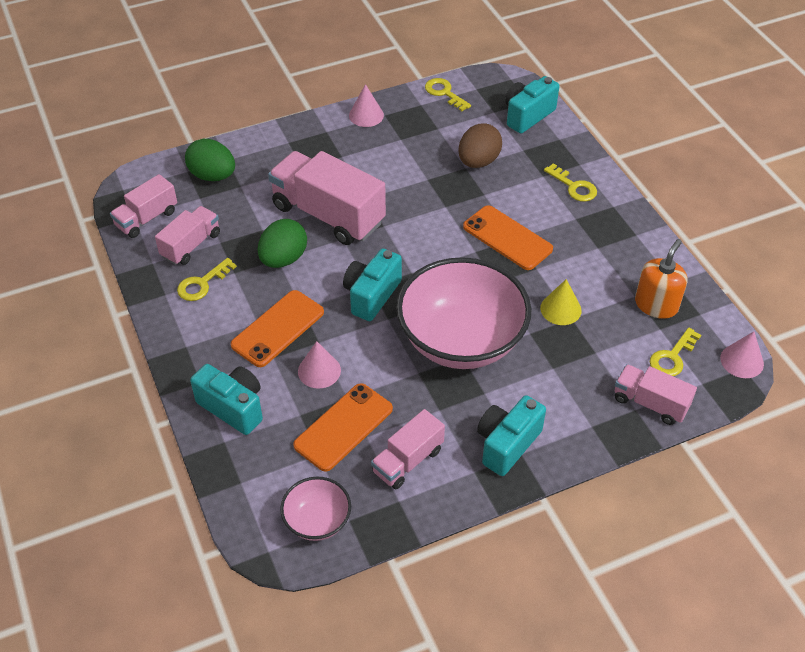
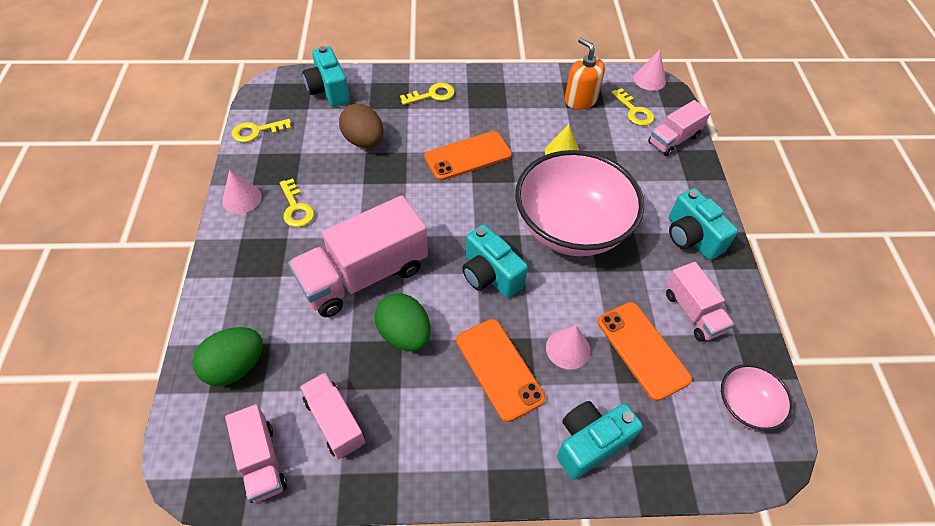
camera: 70 degrees left, 5 degrees up
yellow key [177,258,237,301] -> yellow key moved to [280,178,314,227]

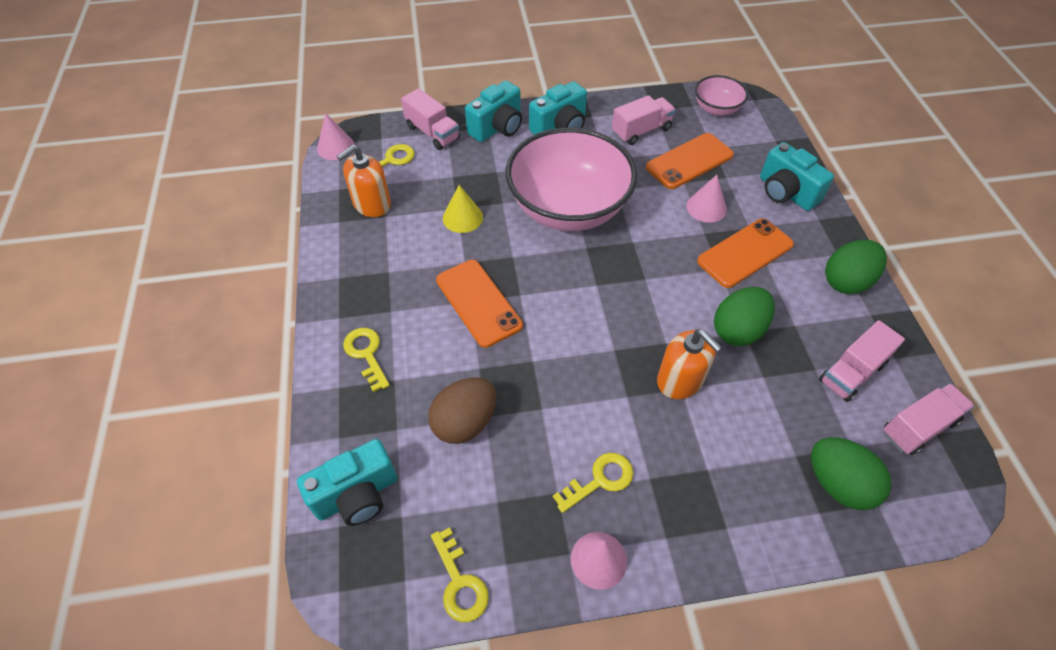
camera: 95 degrees left, 0 degrees up
pink truck [288,195,428,317] -> orange soap dispenser [657,329,722,399]
turquoise camera [462,225,528,298] -> turquoise camera moved to [465,81,522,142]
none -> green egg [825,240,887,294]

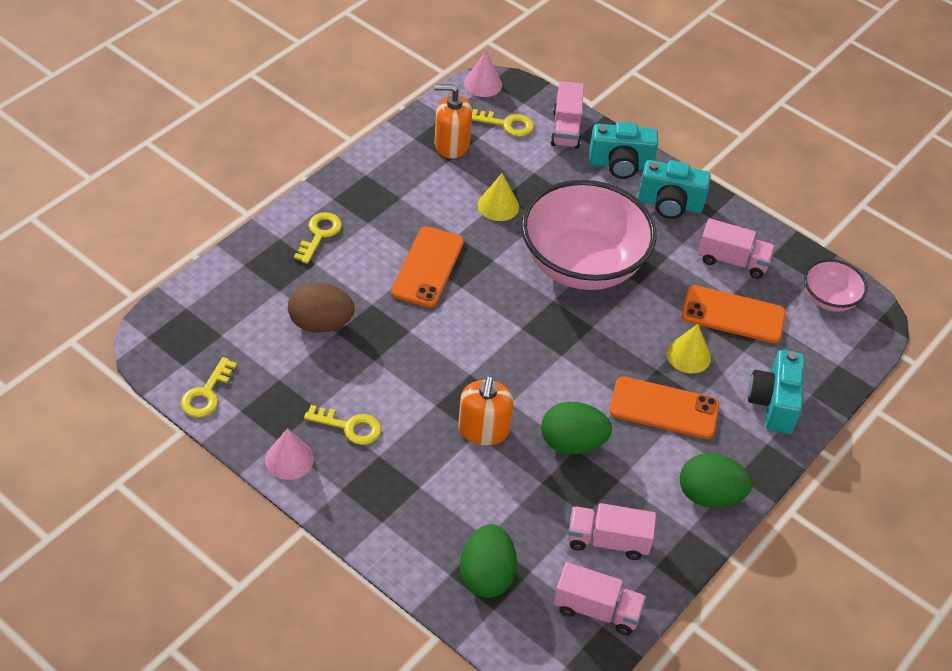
camera: 45 degrees right, 5 degrees down
turquoise camera [297,439,397,526] -> none
pink cone [687,175,727,223] -> yellow cone [667,324,711,373]

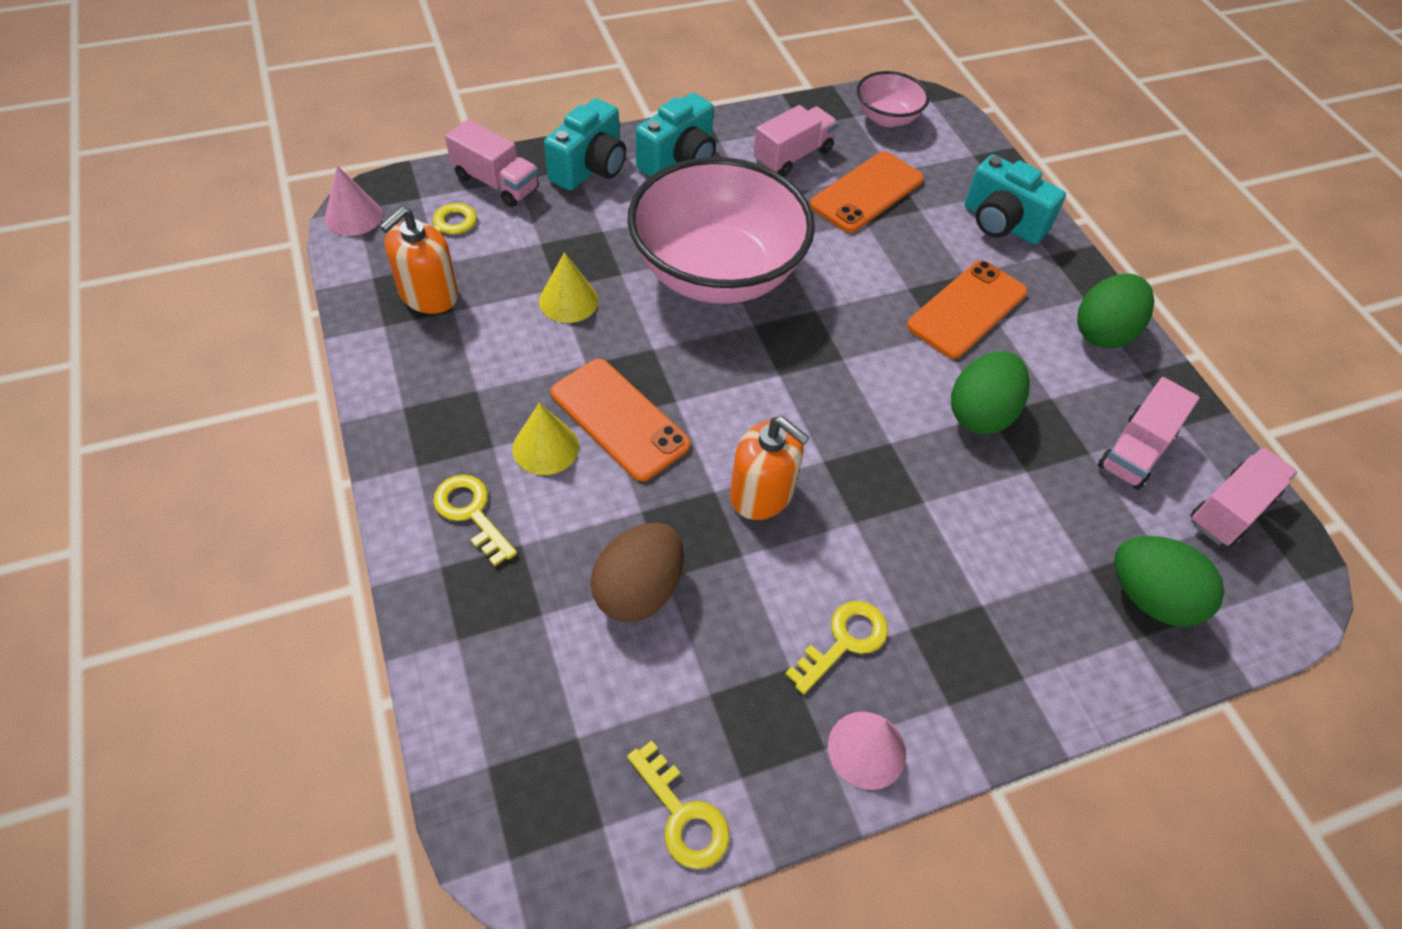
camera: 60 degrees left, 5 degrees up
orange soap dispenser [458,376,514,445] -> orange soap dispenser moved to [730,416,810,520]
yellow cone [667,324,711,373] -> yellow cone moved to [512,402,579,475]

